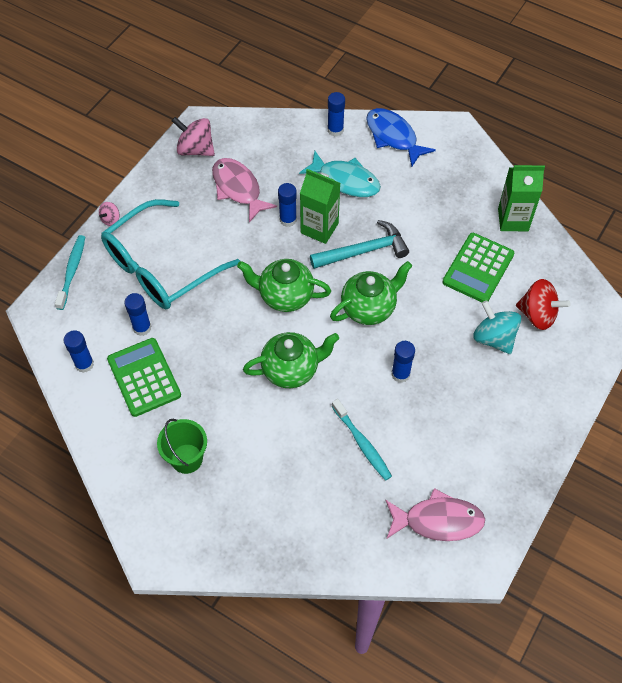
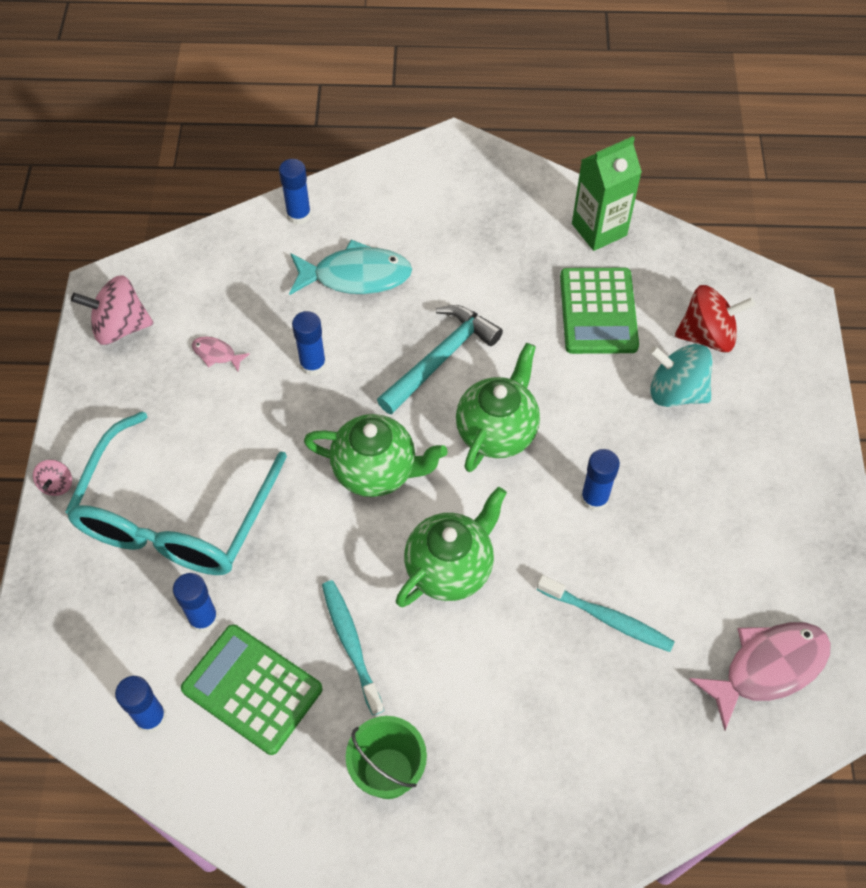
camera: 30 degrees left, 0 degrees up
turquoise toothbrush [55,235,85,310] -> turquoise toothbrush moved to [322,580,384,715]
pink fish [212,158,277,223] -> pink fish [192,336,250,371], size x0.46
green teapot [237,259,331,312] -> green teapot turned 150 degrees counterclockwise [304,414,448,497]
green carton [300,169,340,244] -> none
blue fish [366,108,436,167] -> none

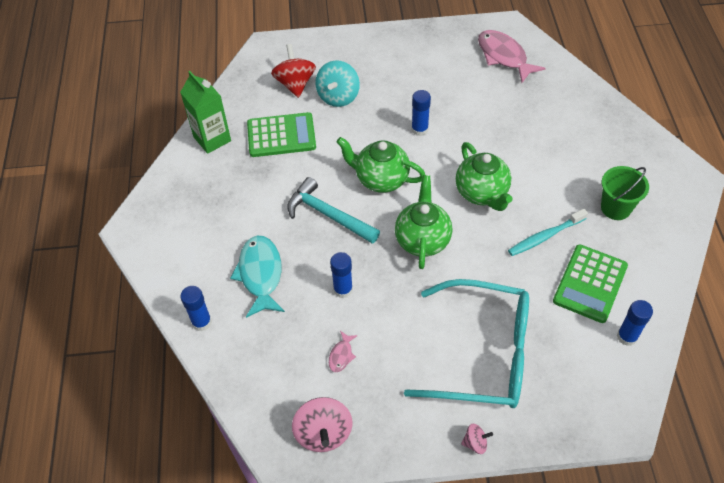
camera: 95 degrees left, 5 degrees down
blue glue stick [173,573,218,633] -> none
green teapot [396,487,507,607] -> green teapot turned 150 degrees counterclockwise [456,142,512,211]
turquoise toothbrush [537,575,675,652] -> none

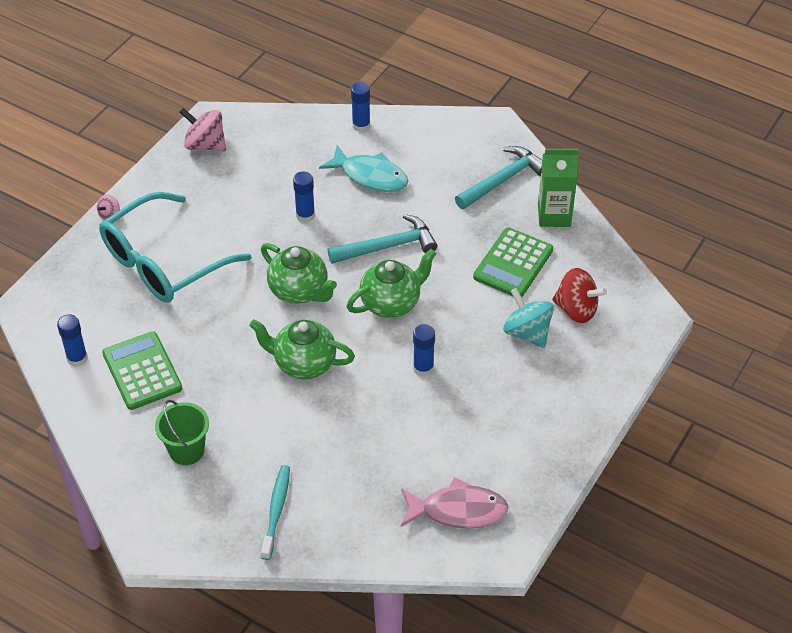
camera: 125 degrees right, 5 degrees down
pink fish [329,331,358,372] -> none
turquoise toothbrush [508,209,588,256] -> turquoise toothbrush moved to [261,465,290,560]
none -> turquoise hammer [455,146,542,209]

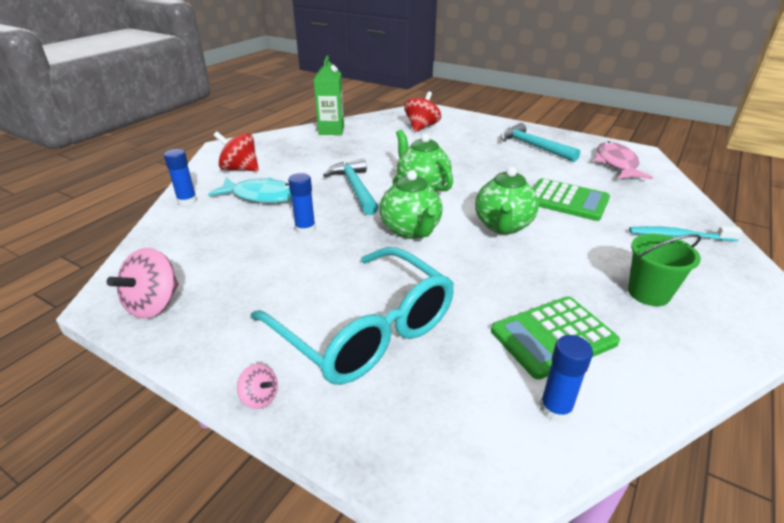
camera: 90 degrees left, 15 degrees down
green teapot [261,243,337,304] -> green teapot turned 120 degrees clockwise [380,170,442,239]
turquoise fish [319,145,408,192] -> turquoise fish turned 75 degrees clockwise [208,177,292,203]
blue glue stick [413,324,435,377] -> none
turquoise hammer [455,146,542,209] -> turquoise hammer moved to [500,123,580,162]
green calculator [473,227,553,297] -> green calculator moved to [533,178,610,221]
turquoise spinning top [503,288,554,348] -> none
none -> red spinning top [213,131,259,171]

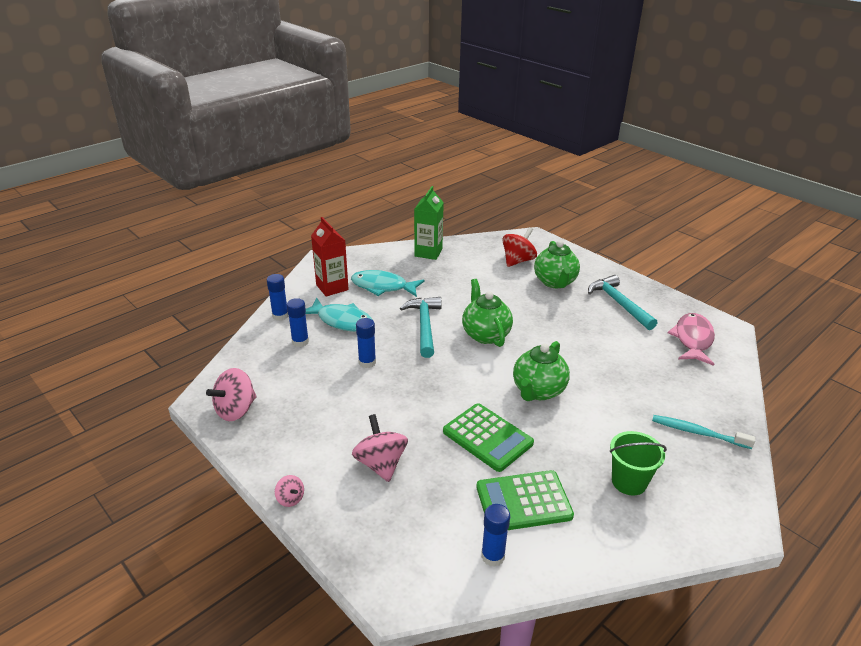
camera: 15 degrees right, 0 degrees up
red spinning top [213,131,259,171] -> red carton [311,217,349,296]
turquoise glasses [250,247,454,385] -> pink spinning top [352,414,408,482]
green teapot [380,170,442,239] -> green teapot moved to [534,240,580,288]
green calculator [533,178,610,221] -> green calculator moved to [443,403,534,472]
none -> blue glue stick [287,298,309,347]
none -> turquoise fish [351,270,425,297]

